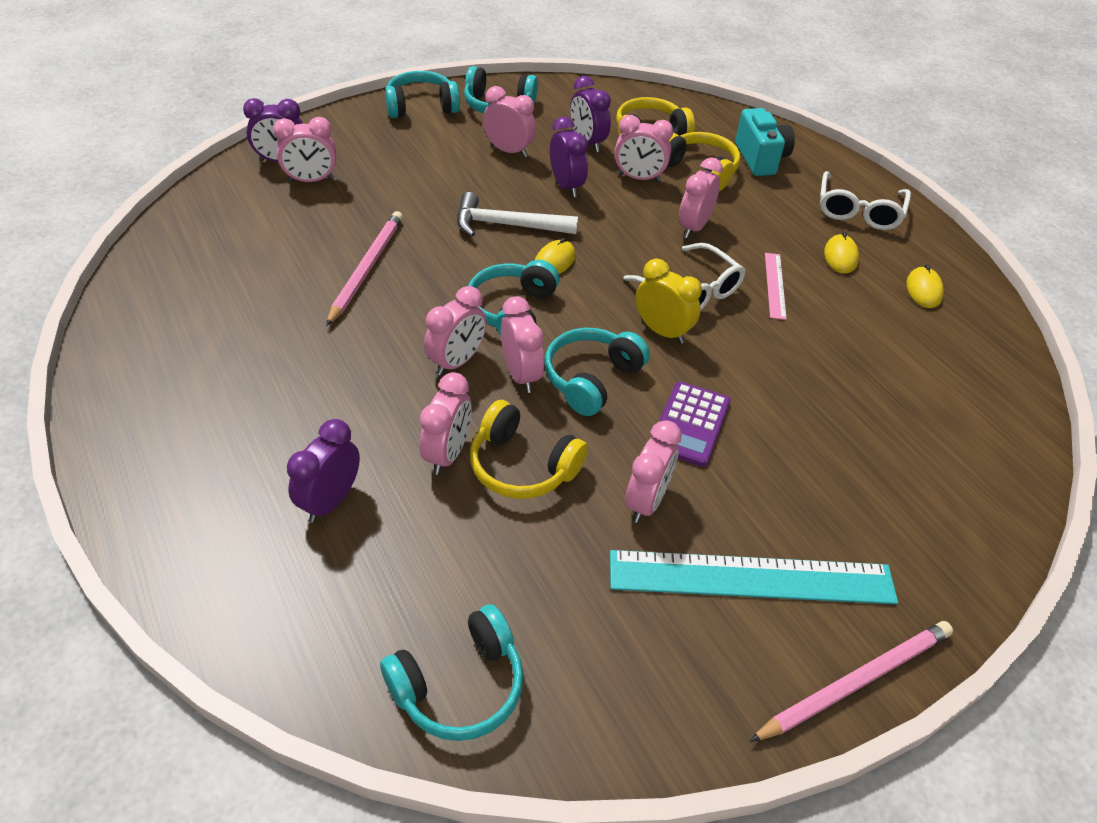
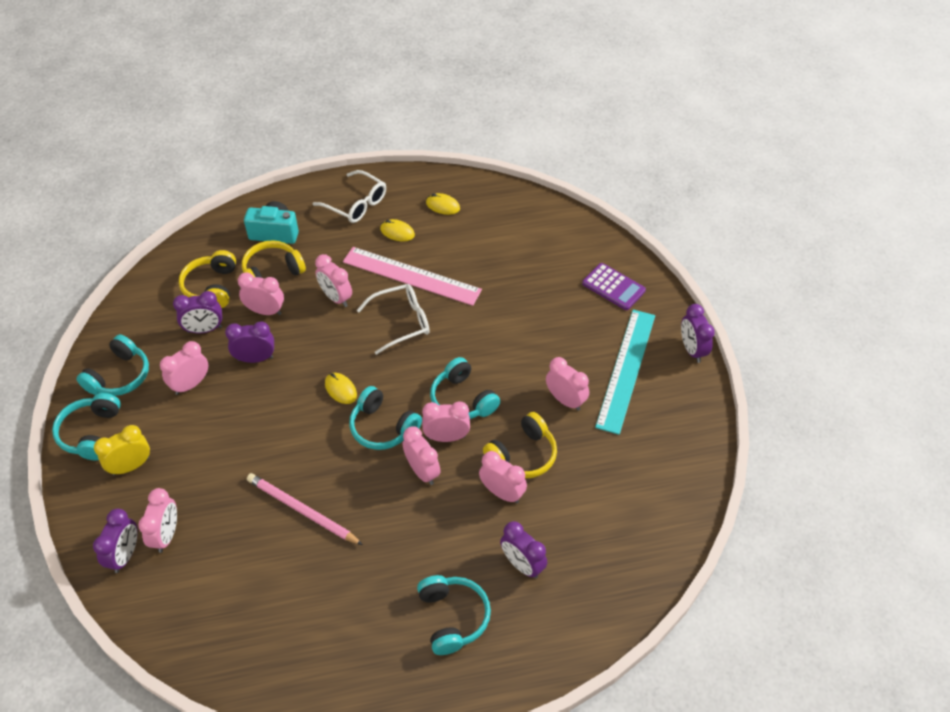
camera: 70 degrees left, 5 degrees up
turquoise headphones [380,604,524,741] -> turquoise headphones moved to [417,575,491,655]
white hammer [457,192,578,237] -> none
pink clock [614,115,673,182] -> pink clock turned 105 degrees counterclockwise [238,272,284,315]
yellow clock [636,259,702,344] -> yellow clock moved to [94,425,150,476]
purple calculator [659,381,731,467] -> purple calculator moved to [582,263,646,310]
pink pencil [749,621,953,742] -> purple clock [681,304,715,363]
pink ruler [765,253,787,320] -> pink ruler [343,247,482,306], size x2.11

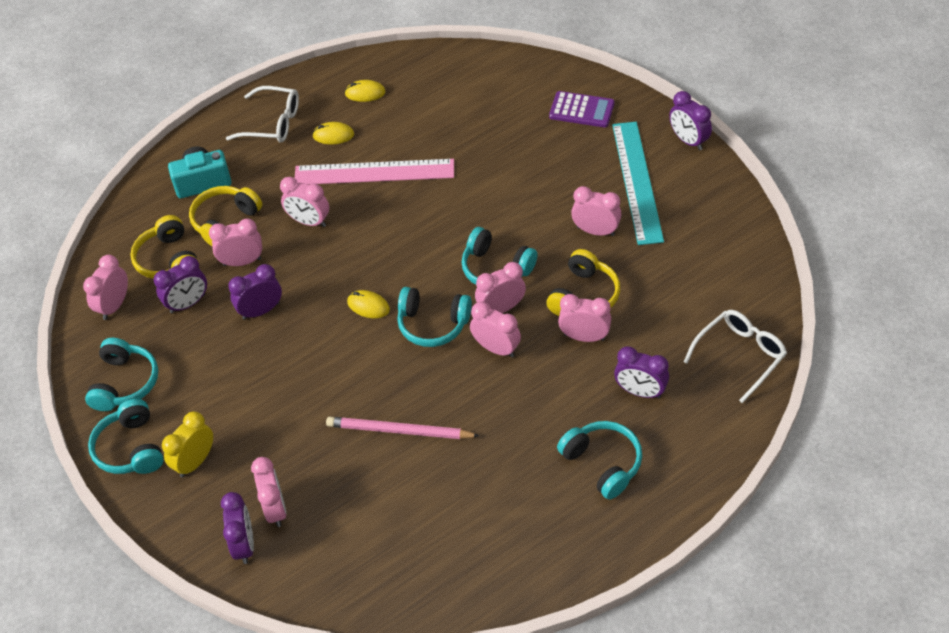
camera: 20 degrees left, 0 degrees up
pink clock [160,341,208,395] -> pink clock moved to [83,255,128,320]
white glasses [357,284,430,355] -> white glasses moved to [684,310,787,403]

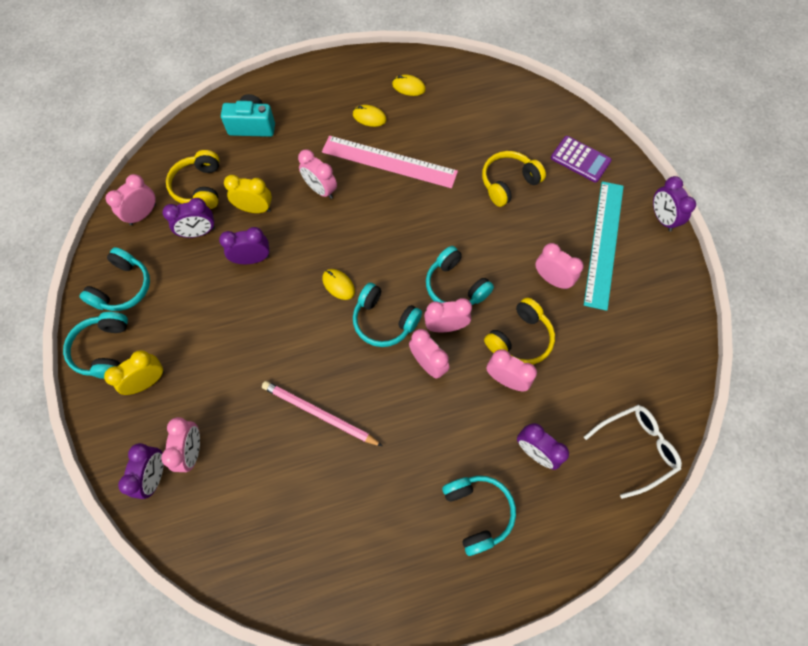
camera: 15 degrees right, 15 degrees up
yellow headphones [189,186,262,246] -> yellow headphones moved to [482,151,546,207]
pink clock [209,218,262,266] -> yellow clock [224,175,272,213]
white glasses [226,86,299,143] -> none

